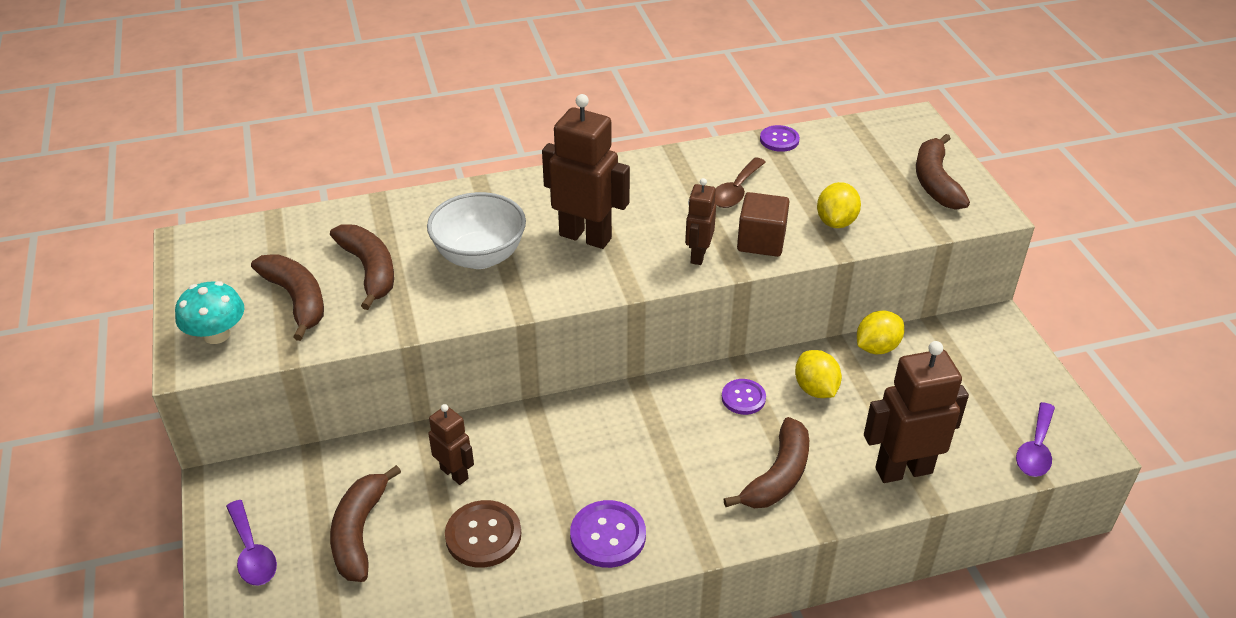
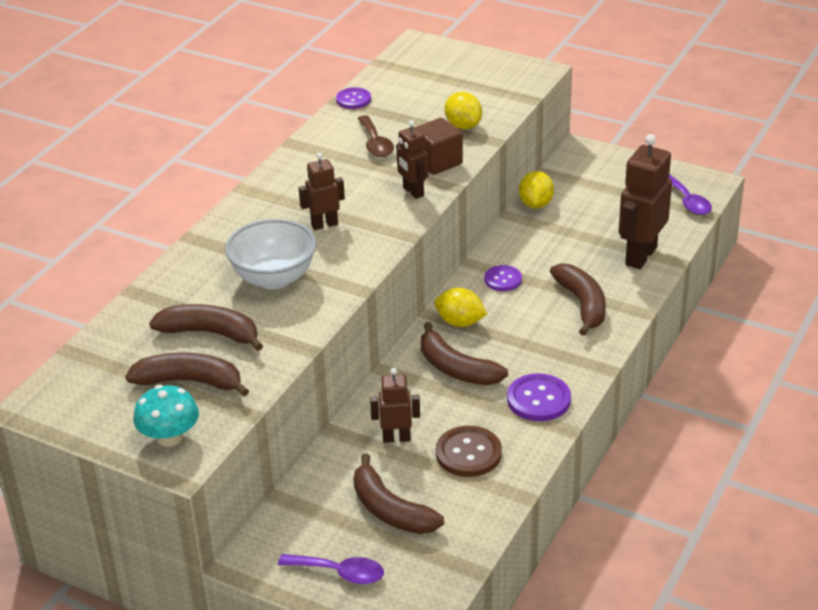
camera: 45 degrees left, 5 degrees down
brown robot [542,94,630,249] -> brown robot [299,153,345,230], size x0.56
yellow lemon [795,350,842,398] -> yellow lemon moved to [434,288,487,327]
brown banana [916,134,970,210] -> brown banana moved to [421,322,508,385]

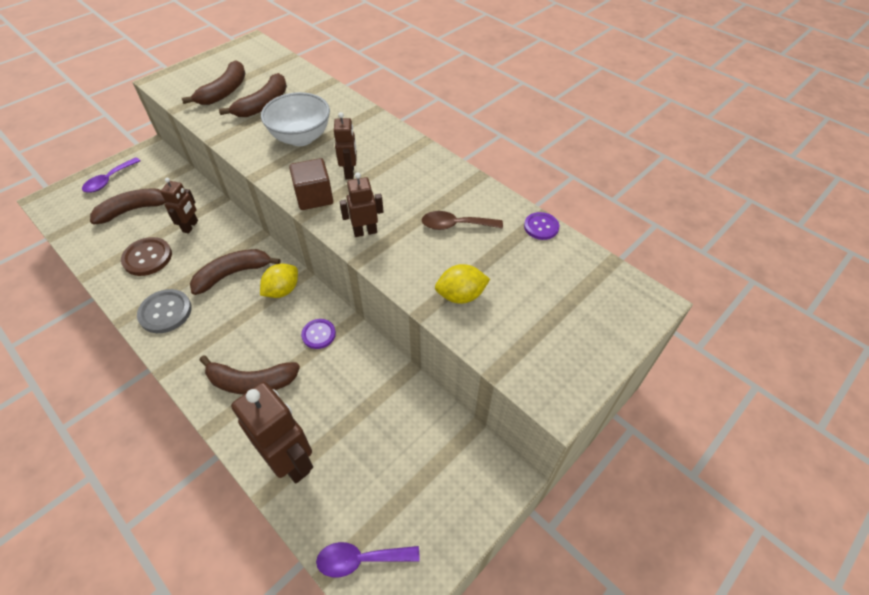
camera: 105 degrees right, 15 degrees up
turquoise mushroom [133,385,199,447] -> none
brown cube [415,118,463,175] -> brown cube moved to [289,158,333,210]
purple button [507,373,571,421] -> grey button [137,289,192,333]
yellow lemon [519,171,554,209] -> none

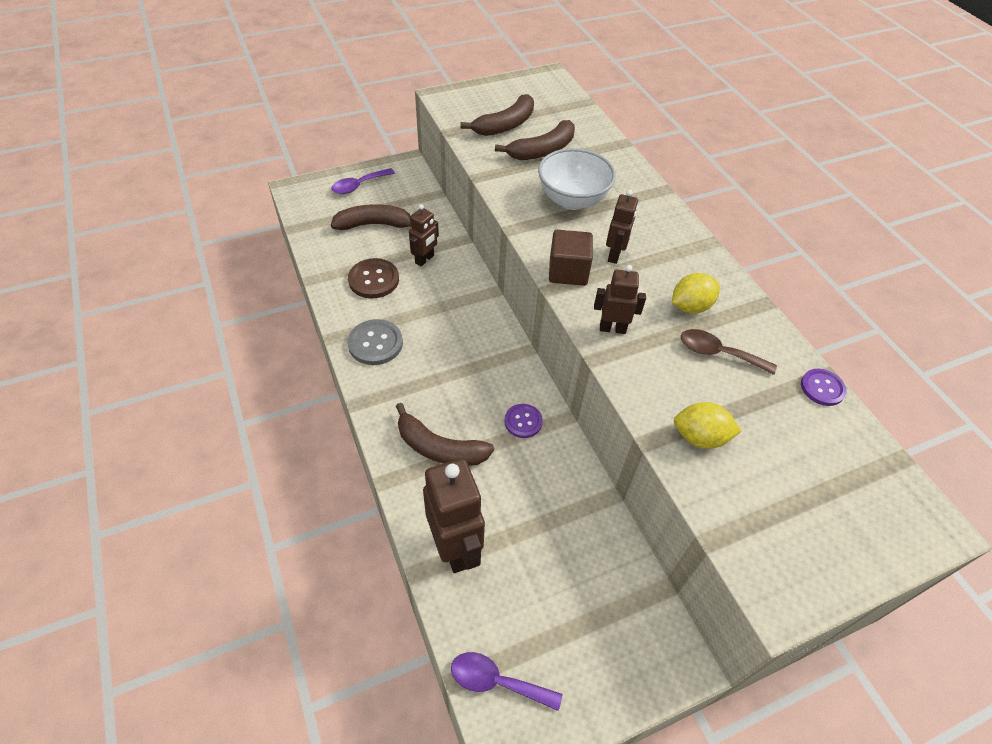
camera: 20 degrees right, 0 degrees up
brown banana [190,249,281,295] -> none
yellow lemon [260,264,298,298] -> yellow lemon moved to [672,273,720,314]

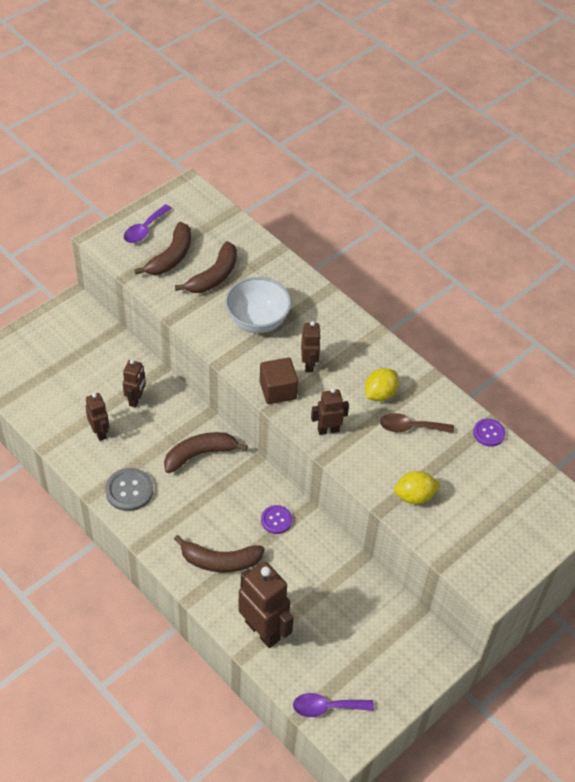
camera: 20 degrees left, 0 degrees up
purple spoon [331,168,395,194] -> purple spoon moved to [124,204,172,243]
brown banana [331,204,411,230] -> brown banana moved to [164,432,248,473]
brown button [348,258,399,299] -> brown robot [85,393,109,441]

